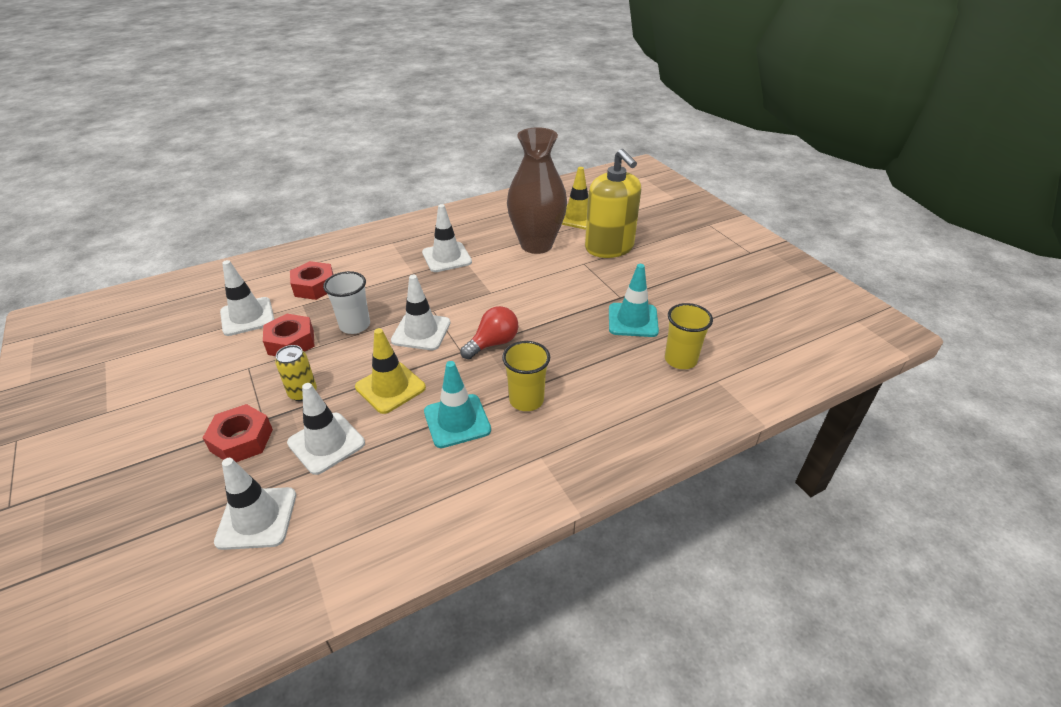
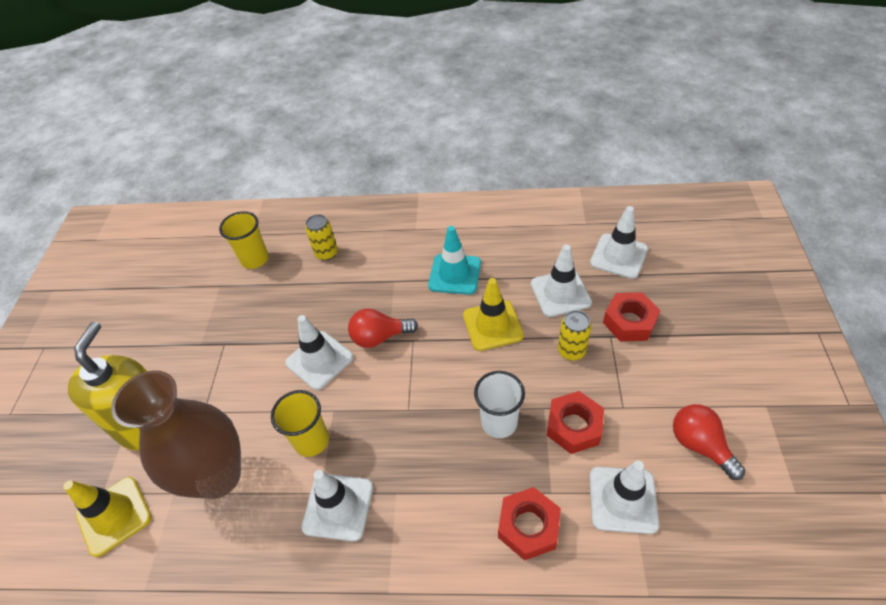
camera: 145 degrees left, 10 degrees up
white traffic cone [391,275,451,350] -> white traffic cone moved to [285,315,353,390]
yellow cup [502,341,550,411] -> yellow cup moved to [271,390,329,457]
turquoise traffic cone [609,264,659,337] -> none
none -> yellow can [305,214,338,261]
none -> red light bulb [673,404,745,480]

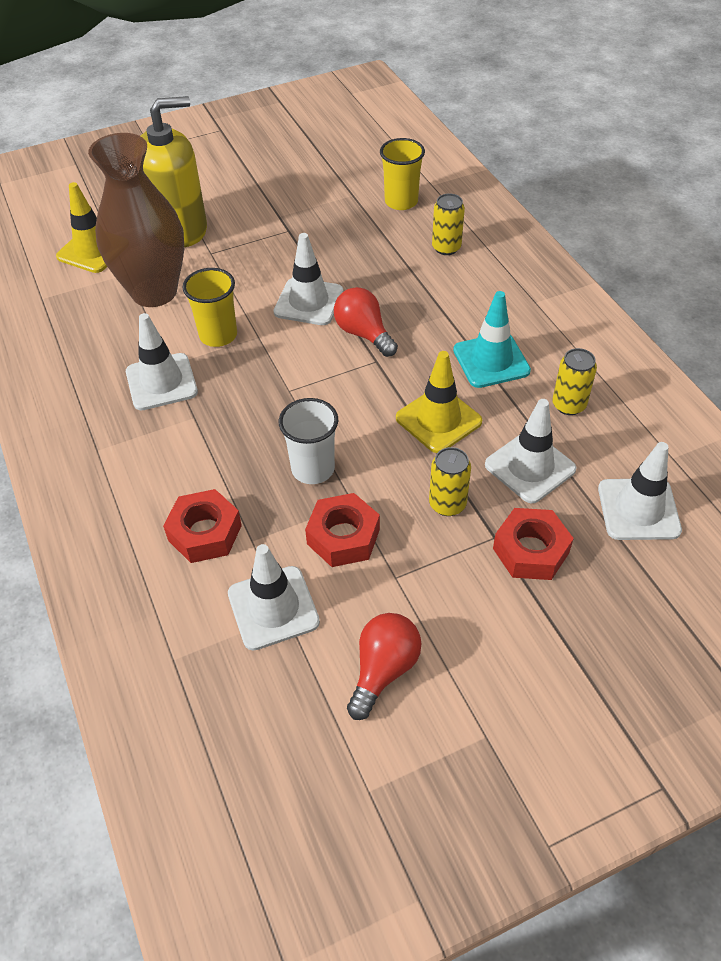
camera: 60 degrees right, 0 degrees up
none -> yellow can [552,348,597,415]

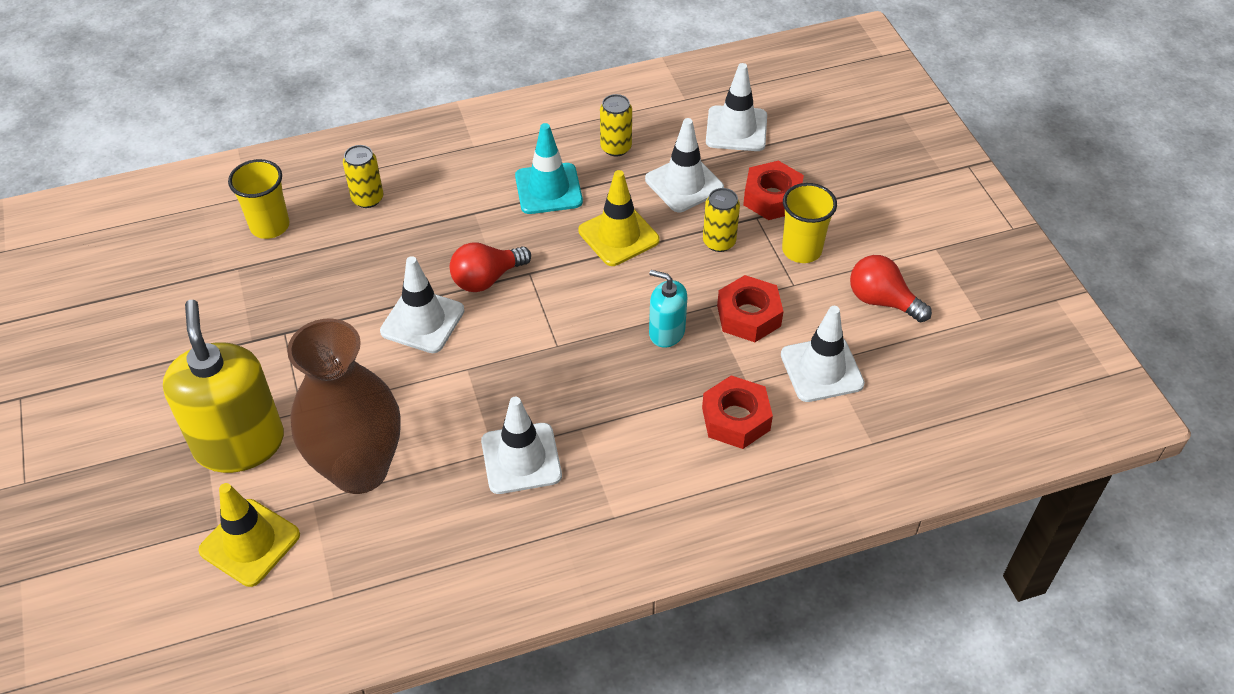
camera: 85 degrees left, 0 degrees up
yellow cup [183,268,237,347] -> yellow cup moved to [782,183,837,263]
white cup [279,398,338,484] -> turquoise soap dispenser [649,270,687,348]

